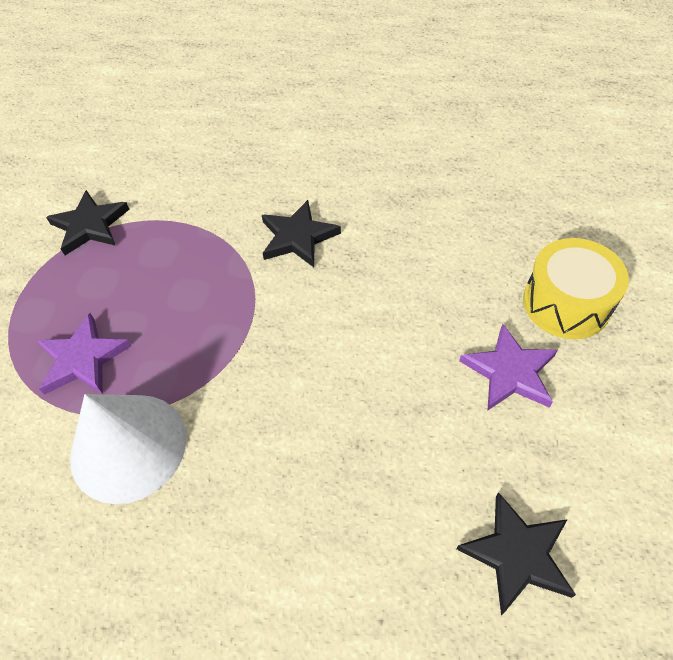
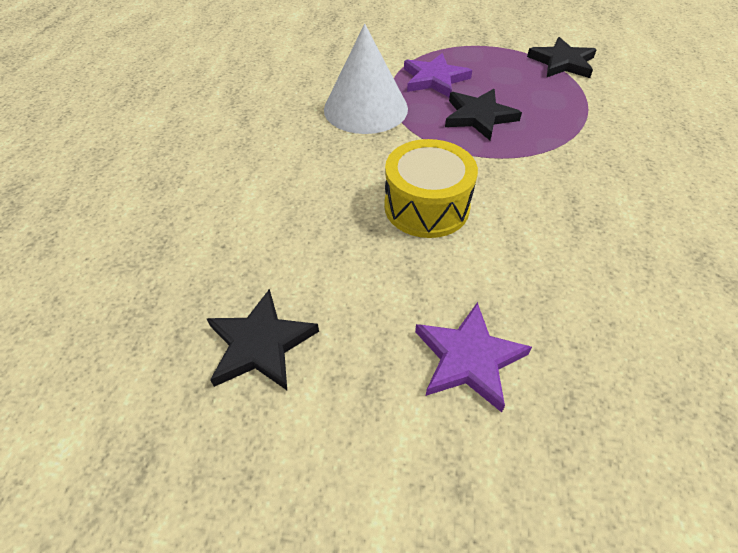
camera: 85 degrees right, 5 degrees down
black star [262,200,341,267] -> black star moved to [445,89,522,140]
yellow drum [523,238,629,339] -> yellow drum moved to [384,139,478,238]

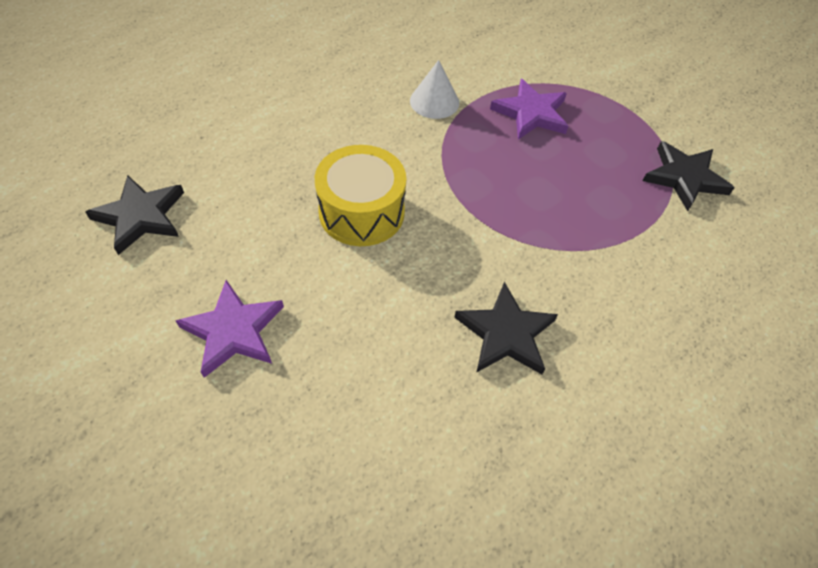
camera: 40 degrees right, 5 degrees up
white cone [324,24,408,134] -> white cone [410,60,459,119], size x0.55
black star [445,89,522,140] -> black star moved to [454,282,558,374]

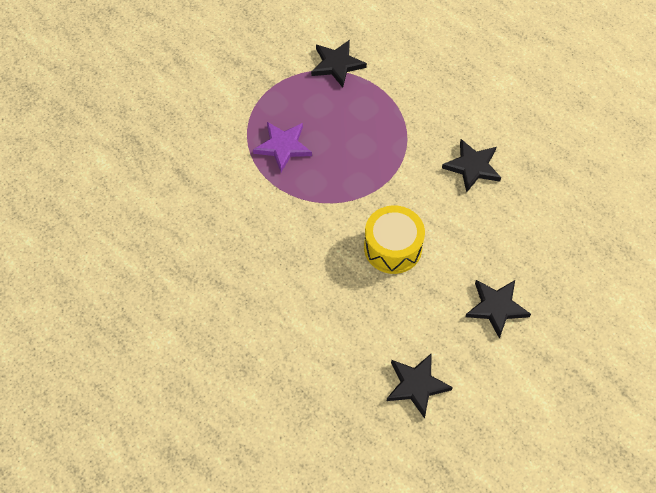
camera: 90 degrees left, 5 degrees up
purple star [175,280,284,378] -> black star [466,280,531,338]
white cone [410,60,459,119] -> none

